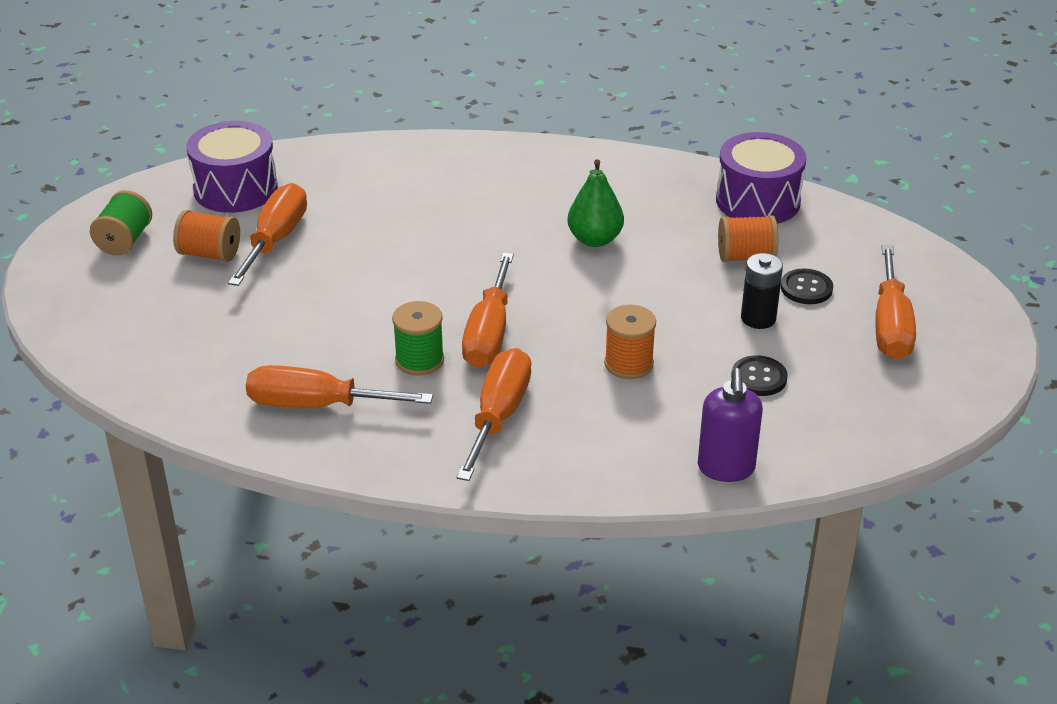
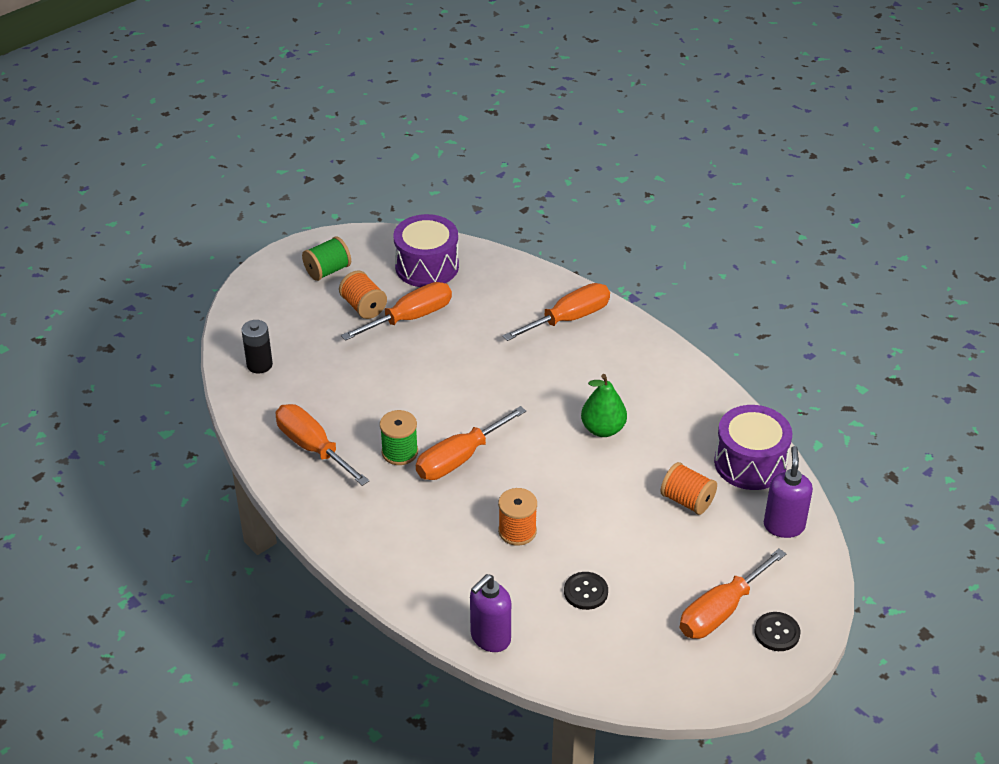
camera: 40 degrees right, 5 degrees up
orange screwdriver [456,348,531,481] -> orange screwdriver moved to [503,283,610,341]
black battery [741,253,783,329] -> black battery moved to [242,320,273,374]
black button [781,269,833,304] -> black button moved to [754,612,800,651]
none -> purple soap dispenser [764,446,813,538]

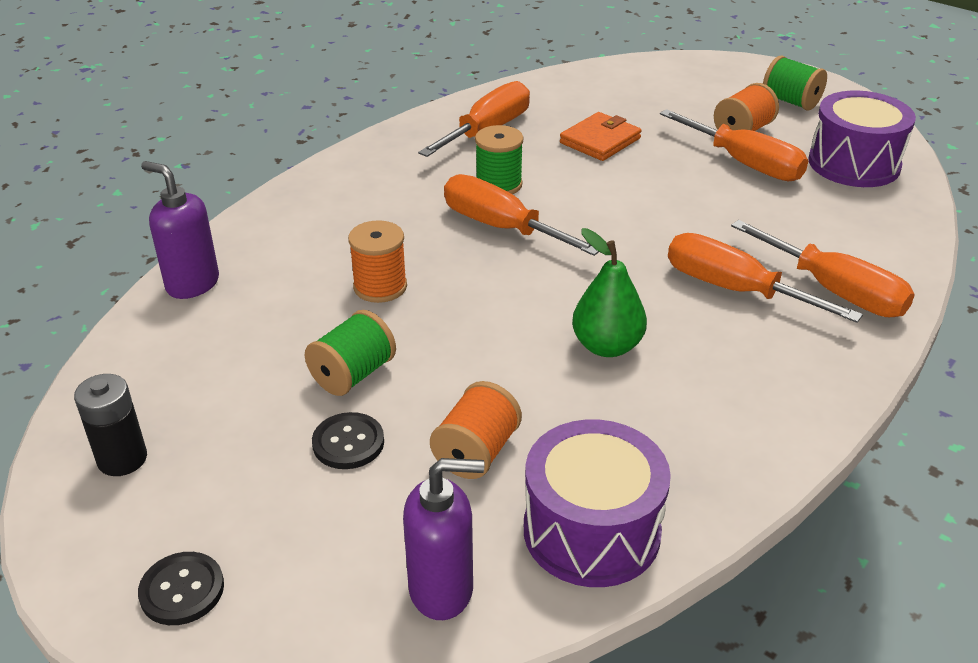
camera: 80 degrees right, 5 degrees down
black battery [242,320,273,374] -> black battery moved to [74,374,147,476]
black button [564,572,608,610] -> black button moved to [312,412,384,469]
orange screwdriver [680,549,786,639] -> orange screwdriver moved to [668,233,863,323]
none -> green spool [305,310,396,396]
none -> orange wallet [560,112,642,161]

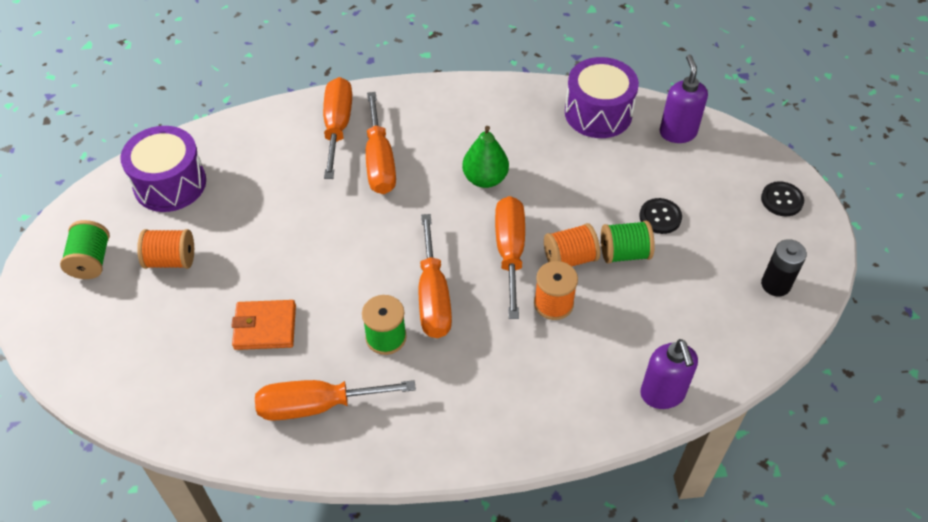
camera: 135 degrees left, 15 degrees up
purple soap dispenser [403,458,485,620] -> purple soap dispenser turned 45 degrees clockwise [660,54,708,143]
orange spool [430,381,522,479] -> orange spool moved to [544,223,600,266]
orange screwdriver [660,109,808,181] -> orange screwdriver moved to [495,196,525,319]

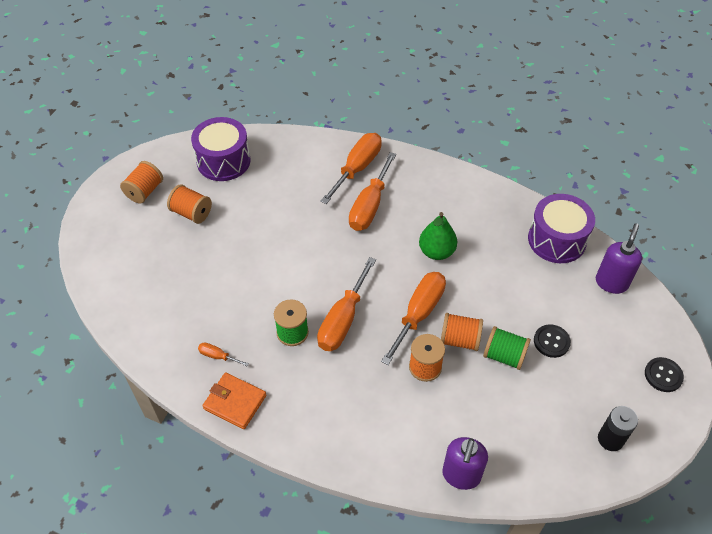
camera: 30 degrees right, 0 degrees up
green spool [60,220,110,279] -> orange spool [120,161,163,203]
orange wallet [231,300,296,350] -> orange wallet moved to [202,372,266,429]
orange screwdriver [255,380,416,421] -> orange screwdriver [198,342,249,367], size x0.46

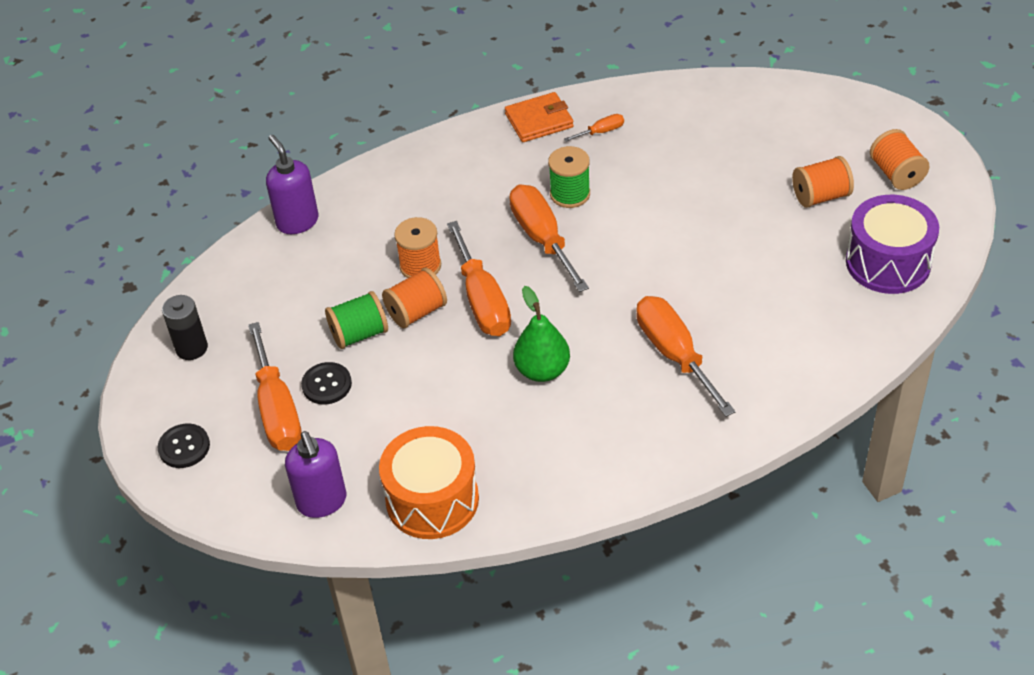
camera: 135 degrees right, 5 degrees down
orange screwdriver [321,133,382,204] -> orange screwdriver moved to [248,322,302,451]
purple drum [528,194,595,263] -> orange drum [379,426,479,539]

